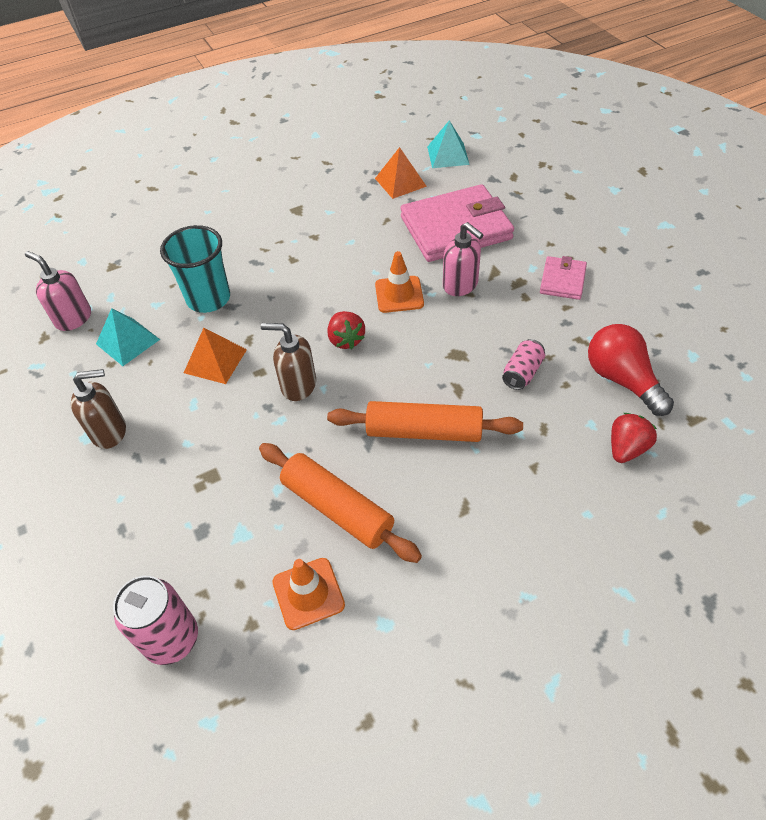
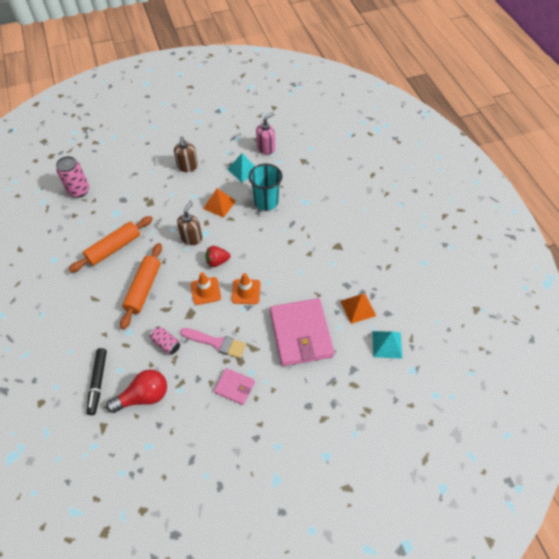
camera: 95 degrees right, 5 degrees up
orange traffic cone [272,558,345,630] -> orange traffic cone moved to [191,272,221,305]
pink soap dispenser [443,222,484,296] -> none
red strawberry [611,413,657,463] -> black marker [87,348,107,415]
none -> pink brush [180,328,246,358]

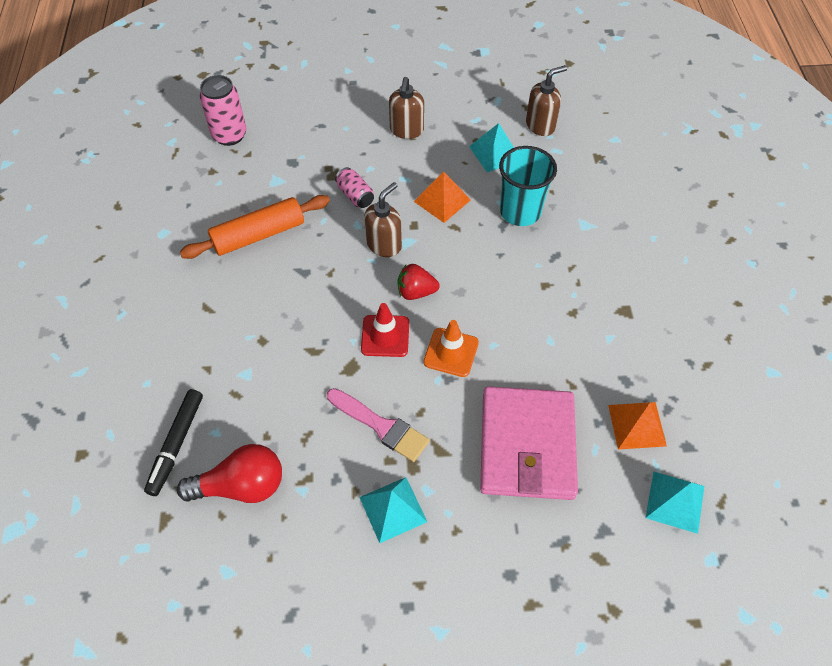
camera: 15 degrees right, 0 degrees up
orange rolling pin [120,243,162,329] -> none
pink can [150,326,180,354] -> pink can moved to [335,167,374,208]
orange traffic cone [191,272,221,305] -> red traffic cone [361,303,409,357]
pink wallet [214,368,255,405] -> turquoise pyramid [359,477,427,543]
pink soap dispenser [256,112,275,155] -> brown soap dispenser [526,65,567,136]

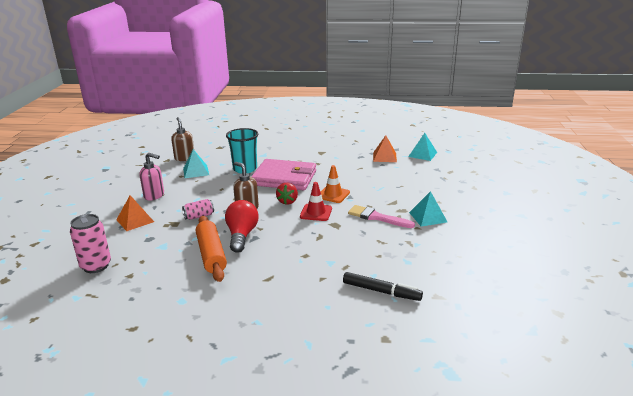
camera: 80 degrees left, 30 degrees down
red light bulb [177,444,282,503] -> red light bulb moved to [225,200,259,253]
pink brush [327,388,430,462] -> pink brush turned 105 degrees counterclockwise [348,205,415,228]
brown soap dispenser [389,77,424,139] -> pink soap dispenser [139,153,164,200]
orange pyramid [414,171,471,223] -> orange pyramid moved to [116,195,154,231]
pink wallet [480,386,578,500] -> pink wallet moved to [251,159,316,190]

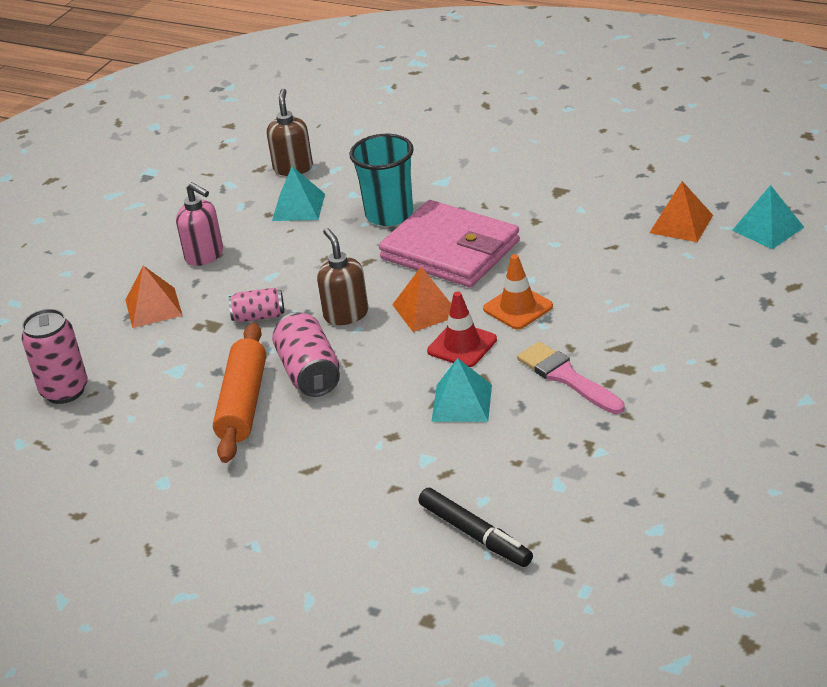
camera: 25 degrees right, 10 degrees up
red light bulb [225,200,259,253] -> pink can [272,312,340,397]
red strawberry [276,183,298,205] -> orange pyramid [392,267,451,332]
turquoise pyramid [409,191,447,227] -> turquoise pyramid moved to [431,358,492,422]

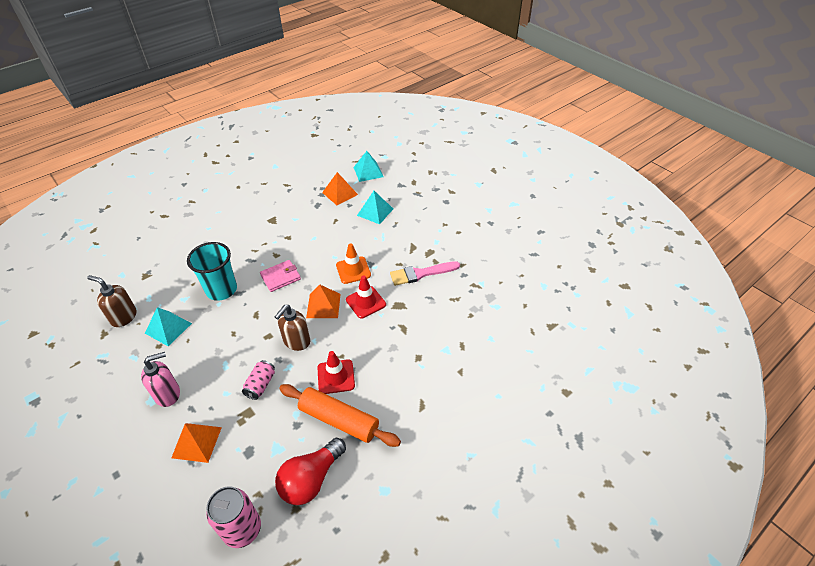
camera: 70 degrees left, 10 degrees up
pink can [272,312,340,397] -> red traffic cone [317,351,355,394]
brown soap dispenser [317,228,368,325] -> brown soap dispenser turned 60 degrees counterclockwise [275,305,310,351]
pink wallet [379,200,520,287] -> pink wallet [260,260,301,292], size x0.49
black marker [419,488,533,567] -> none
turquoise pyramid [431,358,492,422] -> turquoise pyramid moved to [357,191,393,224]
none -> red light bulb [275,438,346,505]

